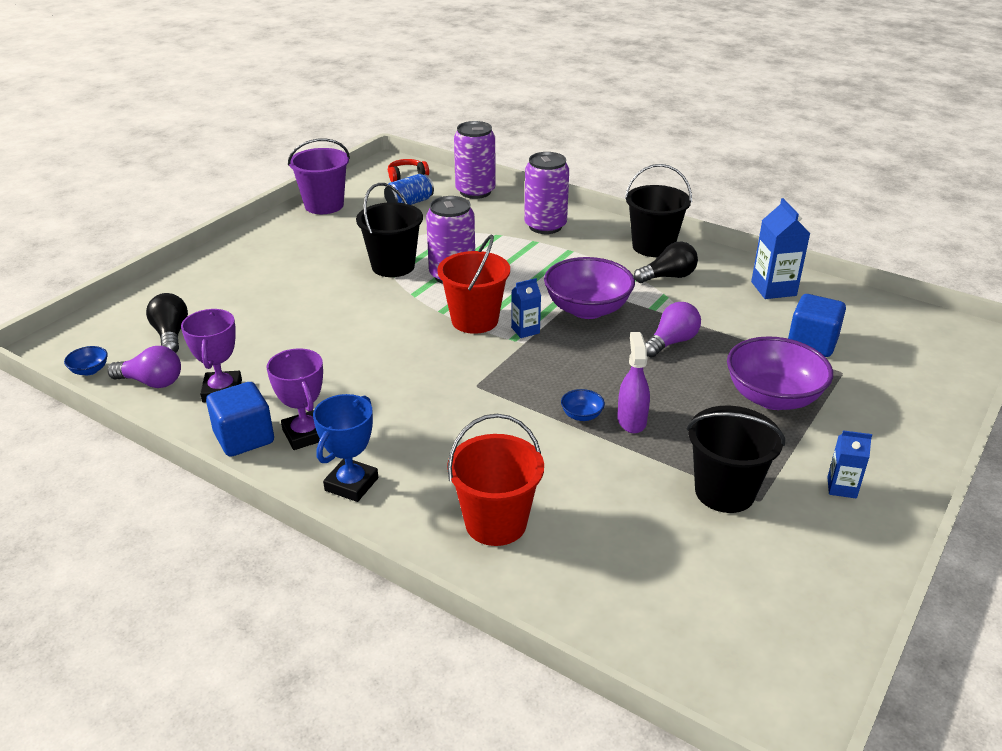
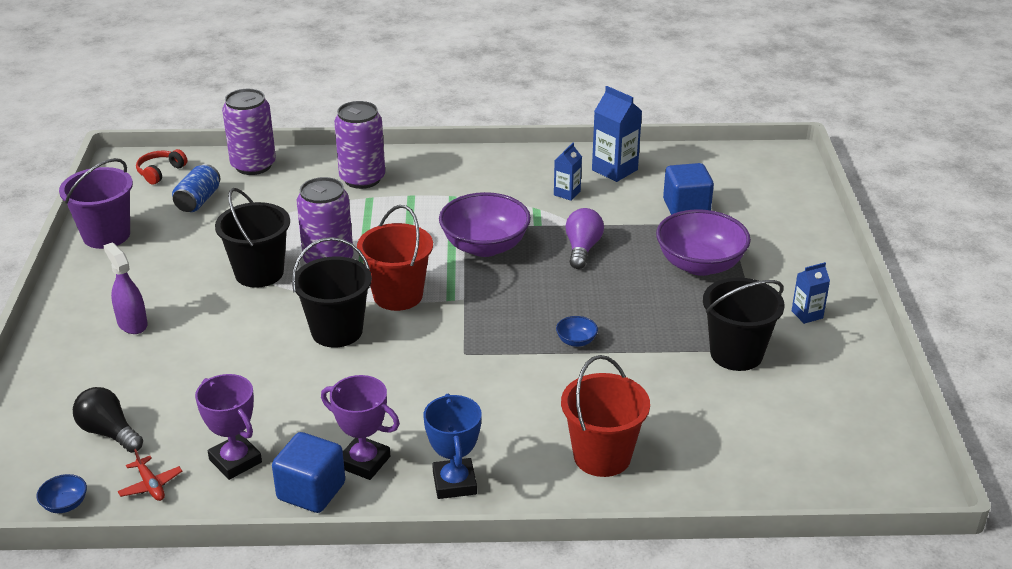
camera: 35 degrees left, 0 degrees up
purple light bulb [107,346,181,388] -> red plane [118,449,182,501]
blue carton [511,278,541,338] -> blue carton moved to [554,143,582,200]
purple spray bottle [617,332,650,434] -> purple spray bottle moved to [103,242,148,334]
black bucket [625,164,692,257] -> black bucket moved to [292,237,372,348]
black light bulb [634,242,698,283] -> none

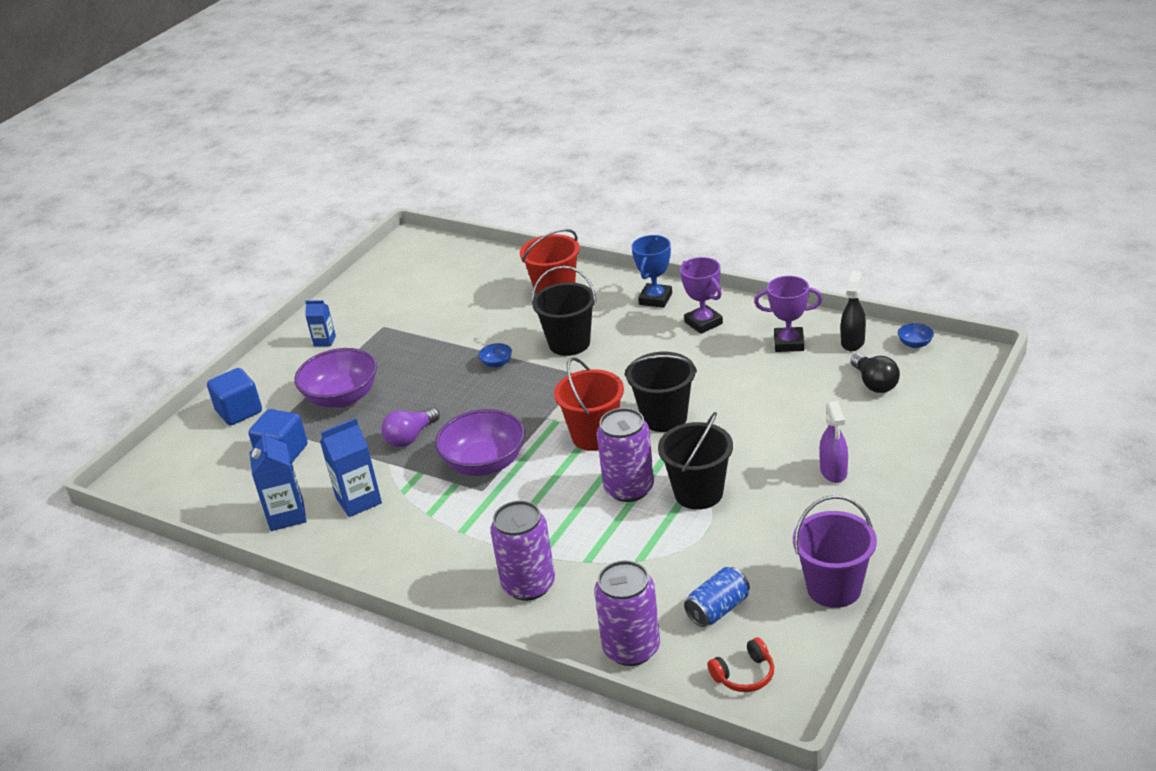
camera: 145 degrees left, 0 degrees up
red plane [118,449,182,501] -> black spray bottle [841,271,866,351]
purple trophy [195,374,262,480] -> purple trophy turned 75 degrees counterclockwise [754,276,823,352]
blue cube [272,432,345,513] -> blue cube moved to [207,368,262,425]
blue carton [554,143,582,200] -> blue carton [320,418,382,517], size x1.69
black bucket [703,278,785,371] -> black bucket moved to [532,266,597,356]

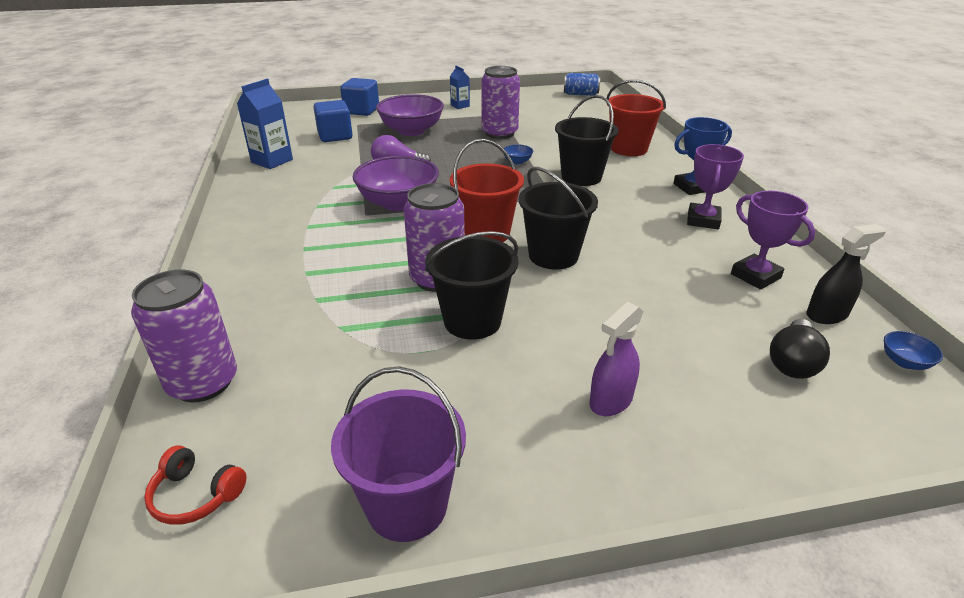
camera: 45 degrees right, 0 degrees up
blue carton [320,418,382,517] -> none
purple can [490,501,555,601] -> purple can moved to [482,66,520,139]
blue can [684,567,750,627] -> blue can moved to [564,73,600,96]

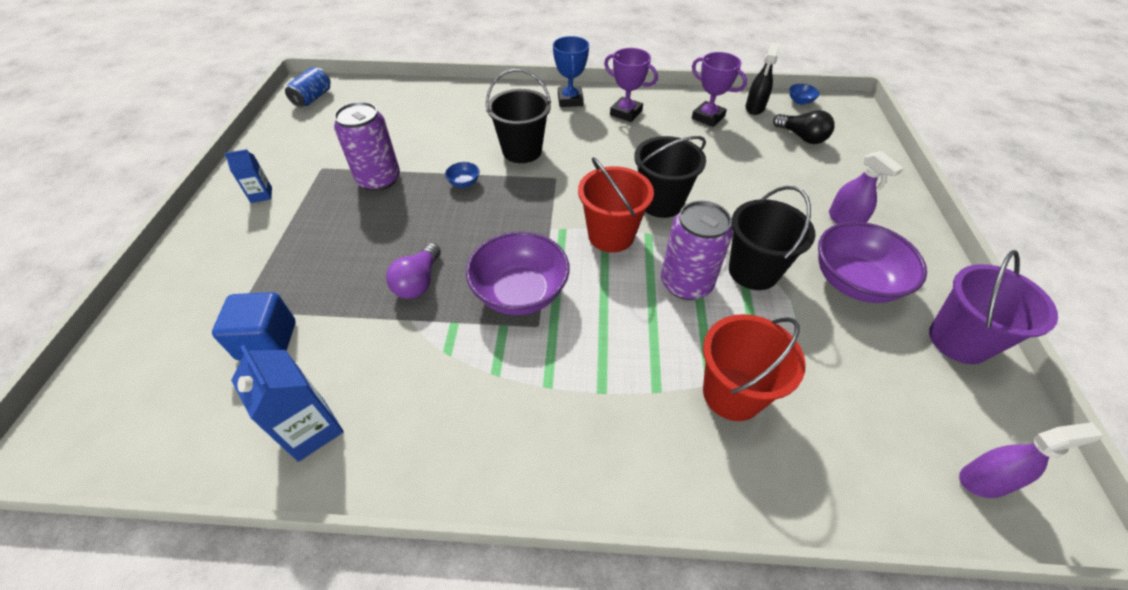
camera: 75 degrees left, 15 degrees up
purple can [131,270,237,402] -> none
red headphones [144,445,246,525] -> purple spray bottle [959,422,1103,498]
blue cube [340,78,379,116] -> none
purple bowl [376,94,444,136] -> purple bowl moved to [818,222,927,303]
red bucket [607,80,666,156] -> red bucket moved to [703,314,806,421]
purple trophy [731,191,815,290] -> purple trophy turned 60 degrees clockwise [692,52,747,127]
black spray bottle [807,224,886,324] -> black spray bottle turned 150 degrees counterclockwise [746,43,780,115]

